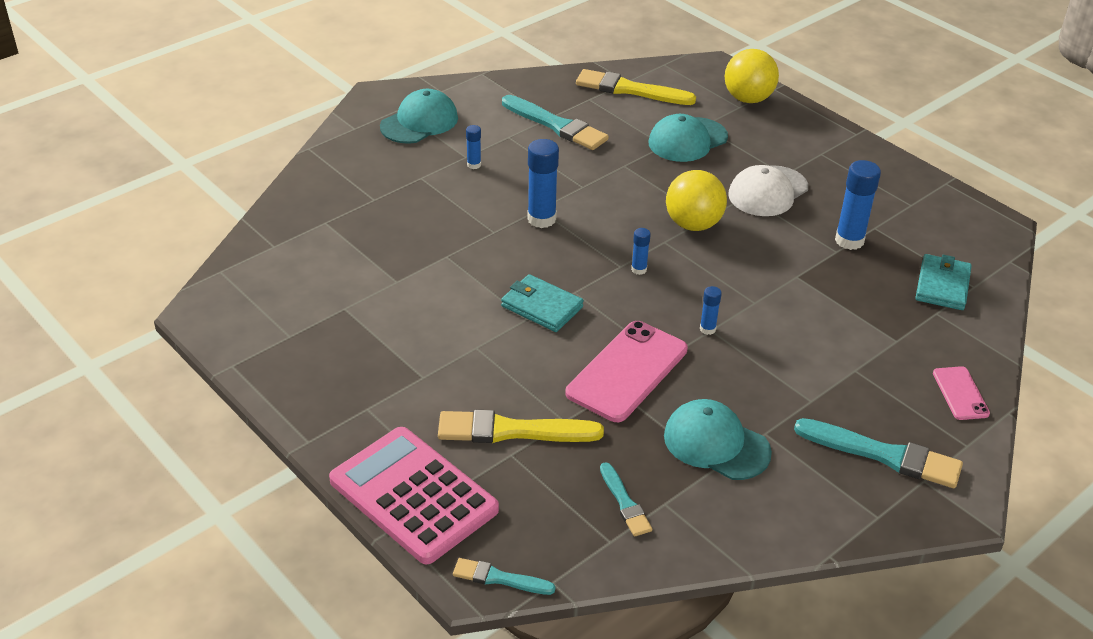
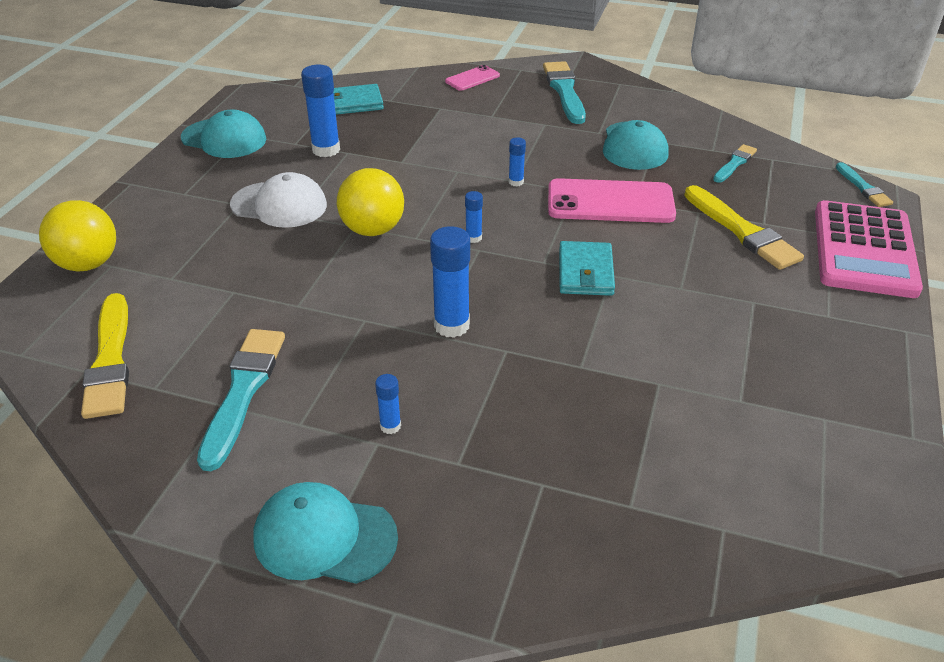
camera: 120 degrees left, 0 degrees up
turquoise cap [649,114,728,162] -> turquoise cap moved to [181,110,266,158]

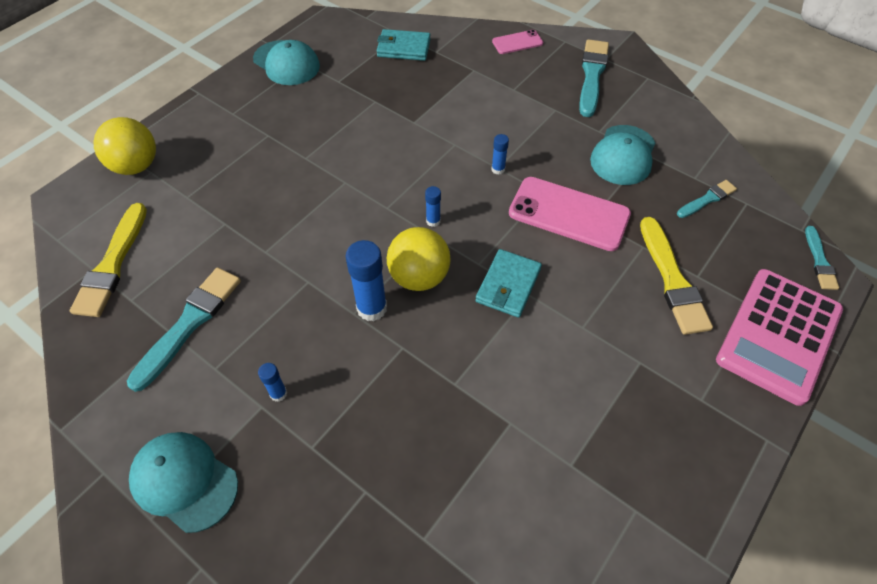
camera: 20 degrees right, 15 degrees up
white cap [230,172,327,228] -> none
blue glue stick [301,65,340,157] -> none
yellow ball [337,168,404,236] -> yellow ball moved to [387,227,451,291]

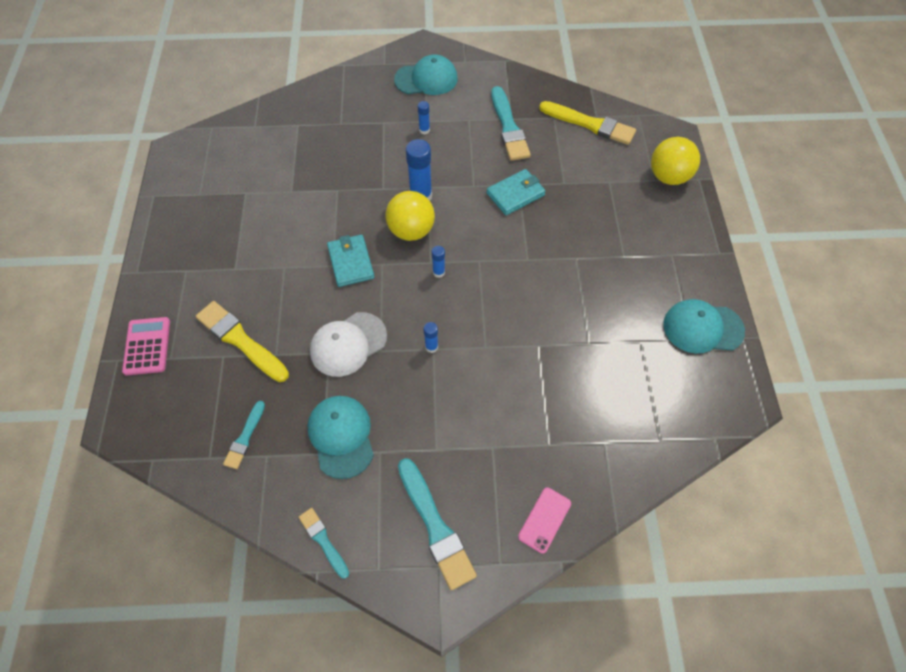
camera: 140 degrees right, 5 degrees up
yellow brush [70,203,147,317] -> yellow brush turned 150 degrees clockwise [539,101,636,145]
turquoise wallet [377,29,431,61] -> turquoise wallet moved to [486,169,546,215]
pink phone [509,177,631,251] -> white cap [310,312,387,377]
pink calculator [716,269,843,406] -> pink calculator [122,317,170,375], size x0.57
turquoise brush [805,226,839,290] -> turquoise brush moved to [299,508,349,579]

